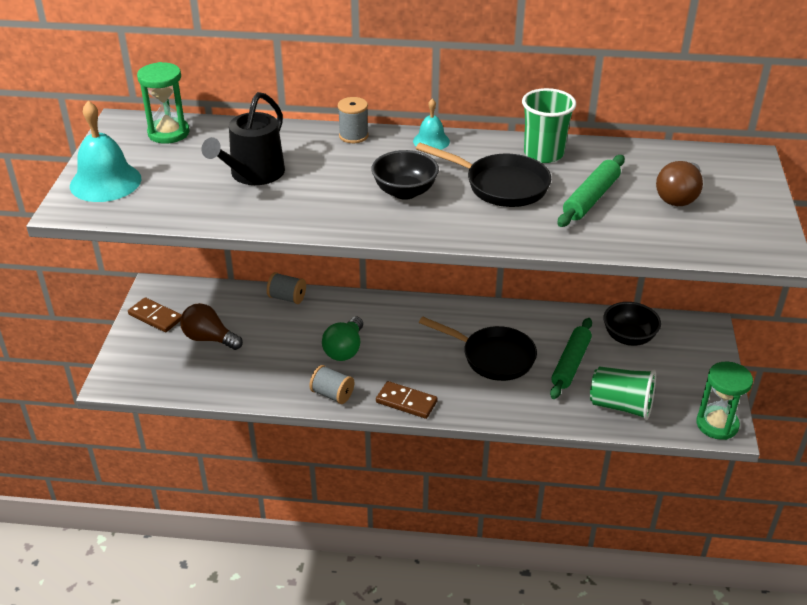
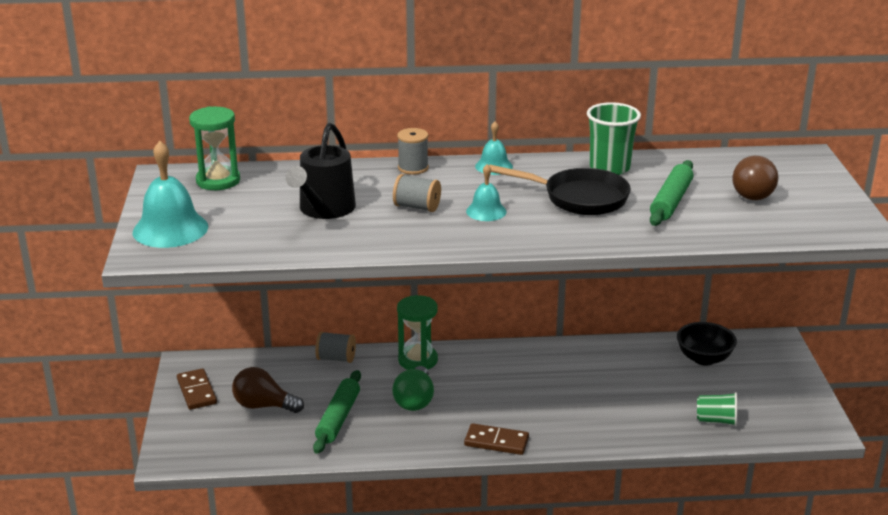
camera: 10 degrees left, 10 degrees down
brown domino [128,297,182,332] -> brown domino turned 45 degrees clockwise [177,368,217,410]
grey spool [309,365,354,404] -> grey spool moved to [393,174,441,212]
black bowl [371,150,439,200] -> turquoise bell [466,164,507,221]
black pan [419,316,537,381] -> none
green rolling pin [550,318,592,399] -> green rolling pin moved to [313,370,361,454]
green cup [590,367,656,420] -> green cup [697,392,737,426], size x0.65
green hourglass [696,362,753,440] -> green hourglass moved to [397,295,438,370]

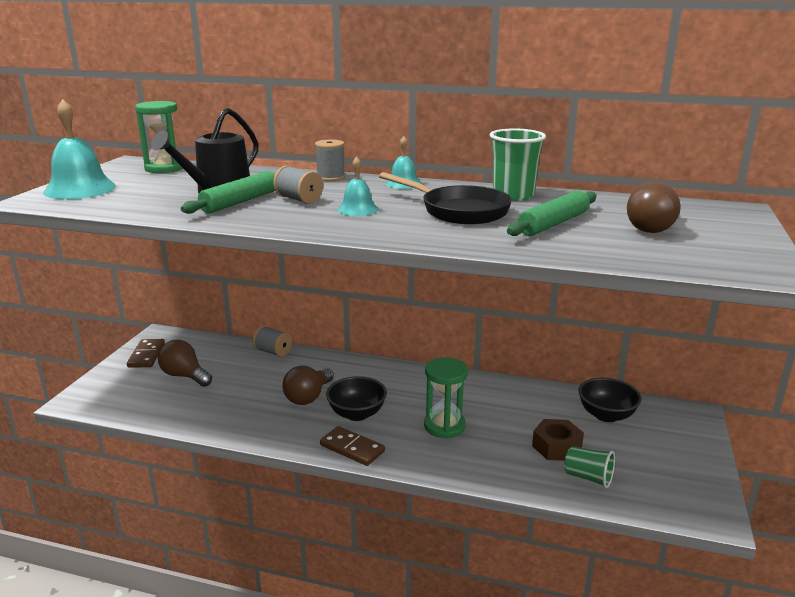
camera: 20 degrees right, 5 degrees down
green rolling pin [313,370,361,454] -> green rolling pin moved to [181,171,275,214]
green light bulb [392,366,434,411] -> brown light bulb [283,366,334,405]
green hourglass [397,295,438,370] -> green hourglass moved to [424,357,468,439]
none -> black bowl [326,376,387,421]
none -> brown nut [532,419,584,461]

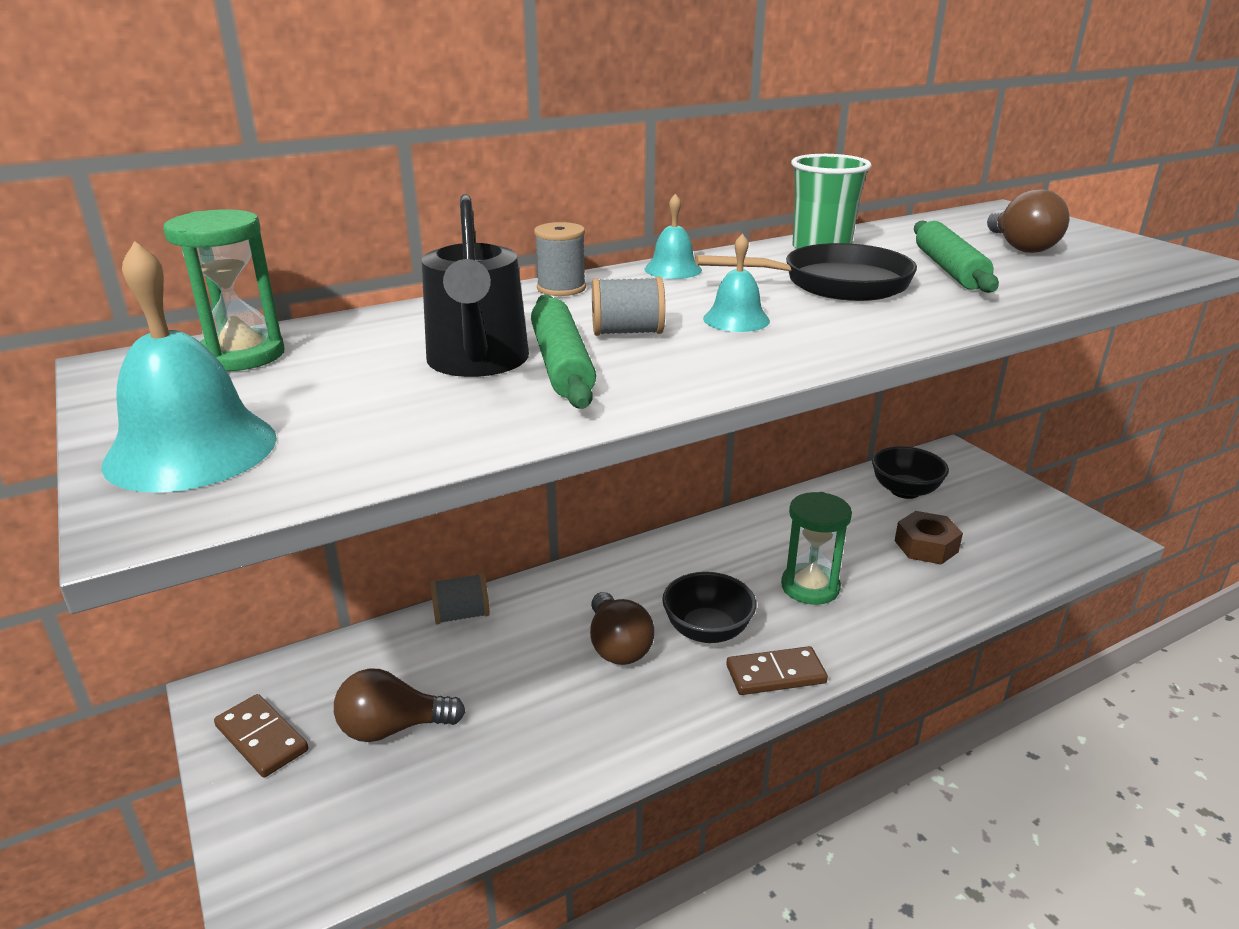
camera: 45 degrees left, 5 degrees up
green cup [564,446,615,488] -> none

